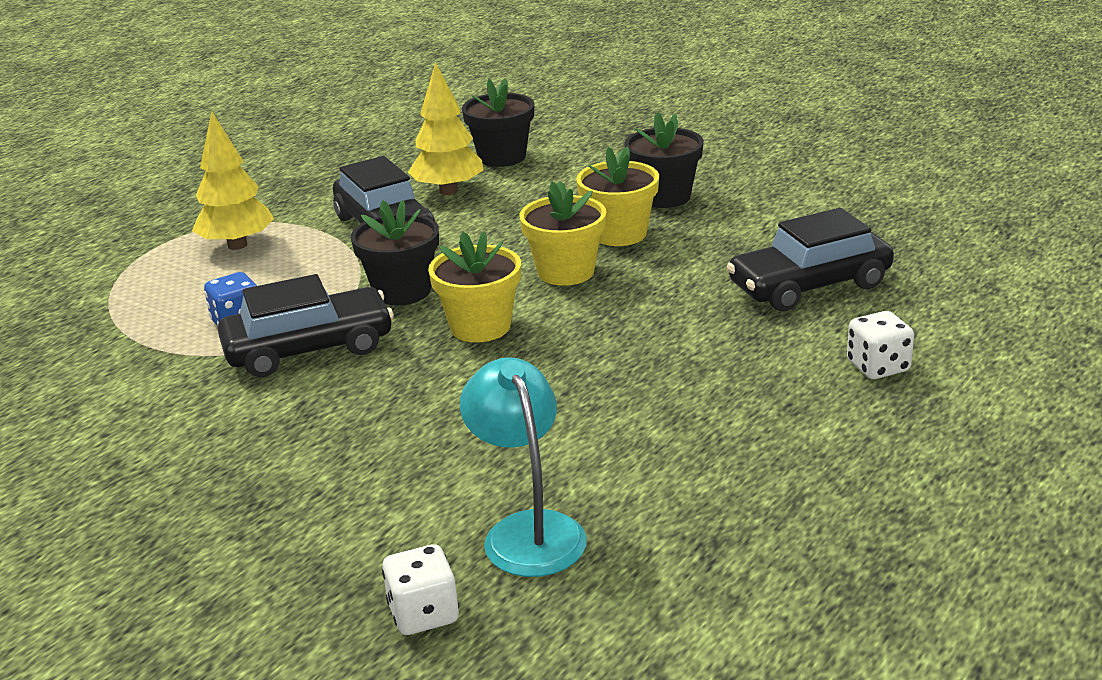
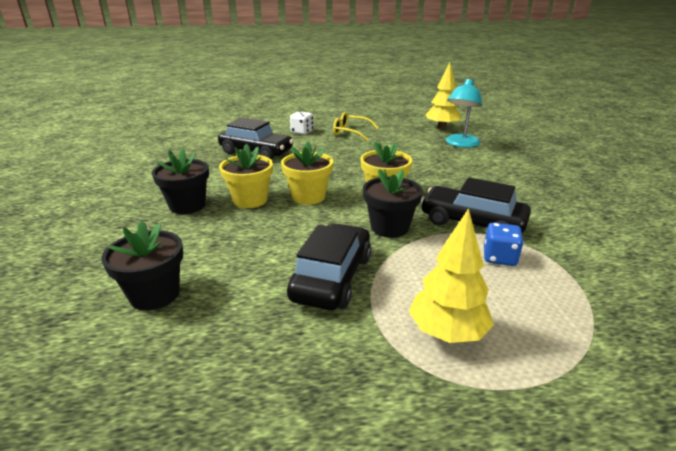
camera: 135 degrees left, 0 degrees up
white dice [382,544,459,635] -> none
yellow tree [408,62,484,195] -> yellow tree moved to [425,63,462,129]
none -> yellow glasses [333,112,379,141]

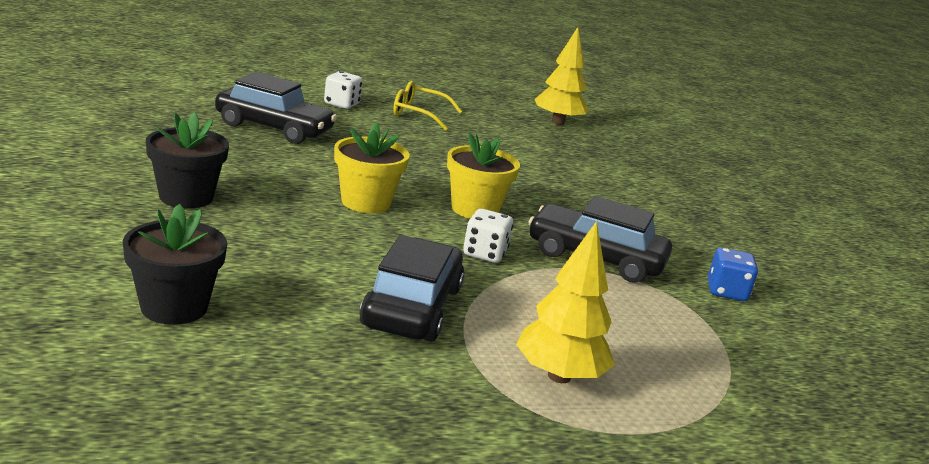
camera: 10 degrees left, 5 degrees down
yellow flower pot [219,144,273,208] -> none
black flower pot [363,169,423,238] -> white dice [463,209,513,263]
turquoise lamp [446,78,482,147] -> none
blue dice [484,222,524,266] -> blue dice moved to [708,248,758,301]

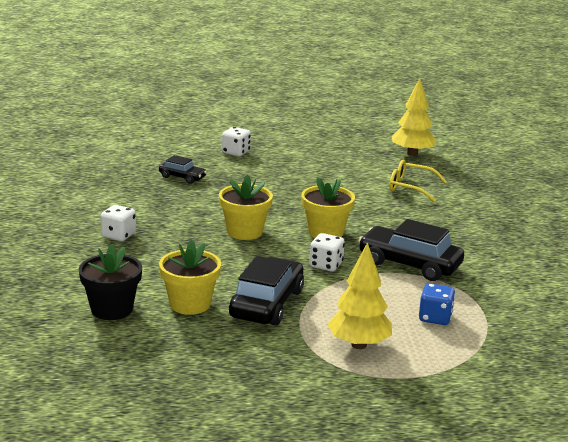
camera: 10 degrees right, 0 degrees up
black flower pot [146,112,229,209] -> white dice [101,205,136,241]
black car [215,72,337,144] -> black car [159,155,207,184], size x0.54
yellow glasses [393,81,462,131] -> yellow glasses moved to [389,159,447,202]
blue dice [708,248,758,301] -> blue dice moved to [419,283,455,325]
none -> yellow flower pot [159,240,221,315]

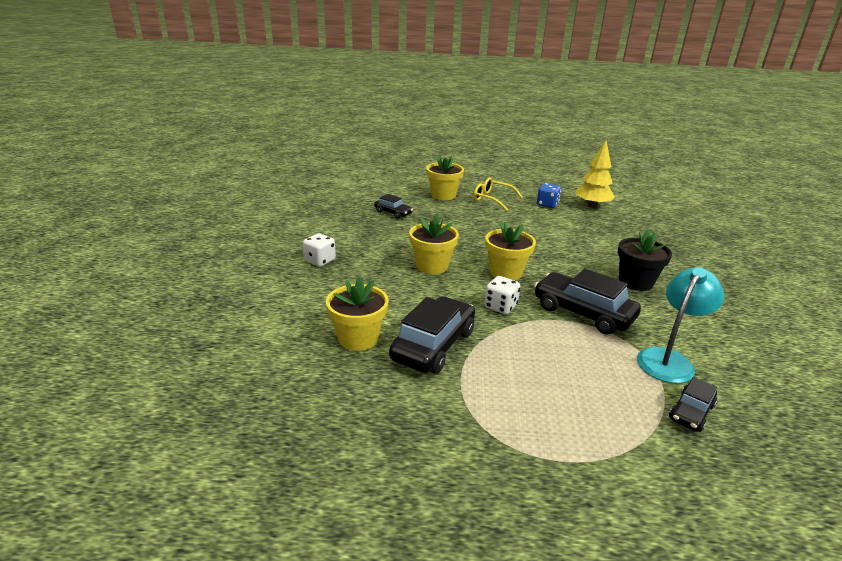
camera: 10 degrees right, 5 degrees up
black flower pot [79,244,142,320] -> black flower pot moved to [618,230,672,291]
white dice [222,127,251,156] -> yellow flower pot [426,156,464,200]
yellow tree [327,242,392,349] -> none
yellow glasses [389,159,447,202] -> yellow glasses moved to [474,177,523,211]
blue dice [419,283,455,325] -> blue dice moved to [537,183,561,208]
none -> turquoise lamp [637,267,724,383]
none -> black car [669,377,717,432]

